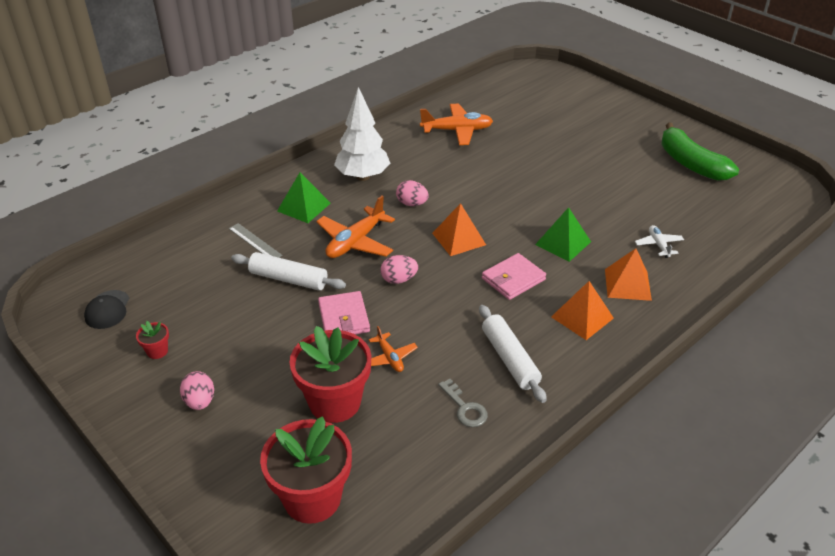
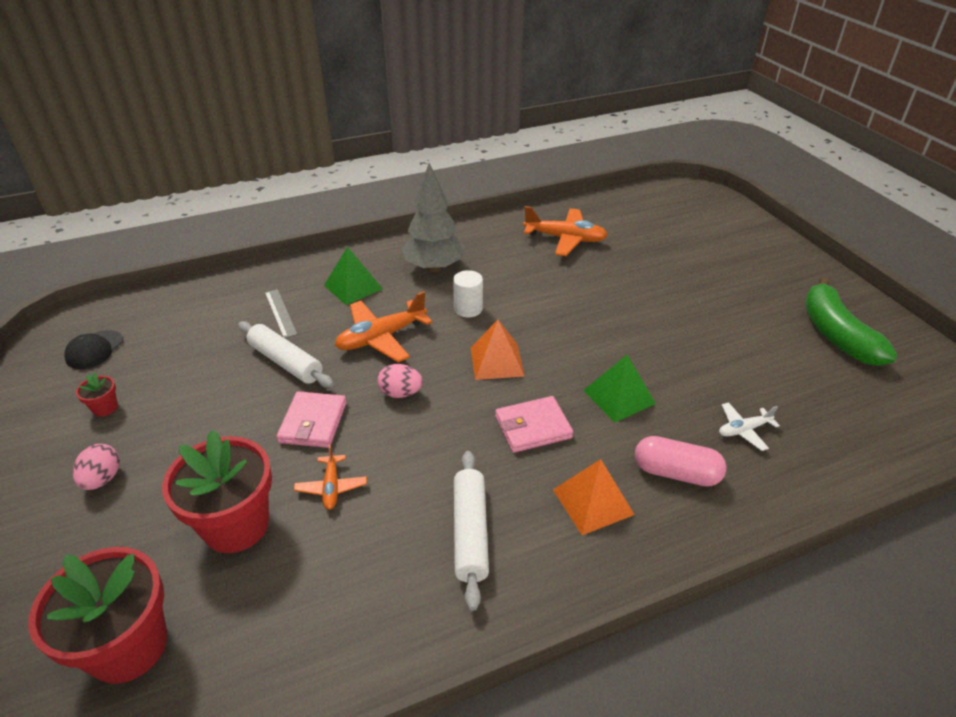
camera: 20 degrees right, 0 degrees up
white tree [334,87,390,181] -> grey tree [402,163,465,272]
pink egg [396,180,429,206] -> white cylinder [453,270,483,317]
grey key [438,379,488,427] -> none
orange pyramid [605,248,652,301] -> pink capsule [635,436,727,487]
white plane [635,225,684,258] -> white plane turned 120 degrees counterclockwise [719,402,780,451]

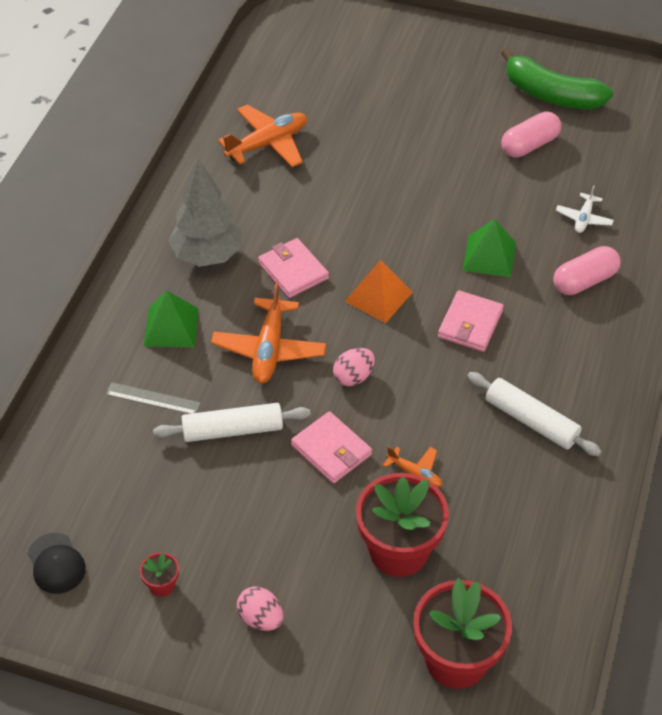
camera: 50 degrees left, 10 degrees up
white cylinder [453,270,483,317] -> pink wallet [258,238,329,298]
orange pyramid [553,459,635,535] -> none
none -> pink capsule [501,111,561,158]

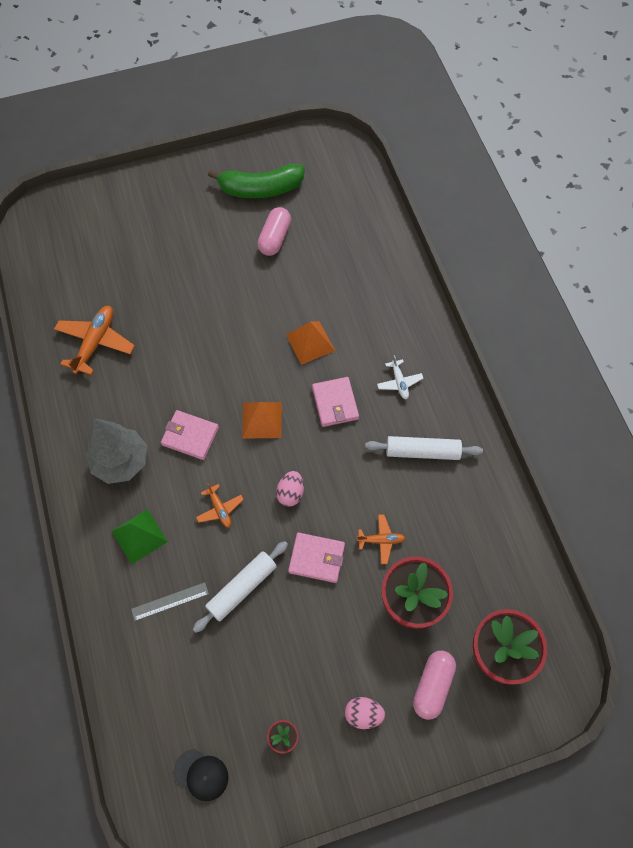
camera: 35 degrees left, 15 degrees up
orange plane [211,281,327,383] -> orange plane [196,483,244,527], size x0.55
green pyramid [463,219,516,277] -> orange pyramid [286,321,335,365]
pink capsule [553,246,621,295] -> pink capsule moved to [413,651,456,720]
white plane [556,185,614,233] -> white plane moved to [377,355,424,399]

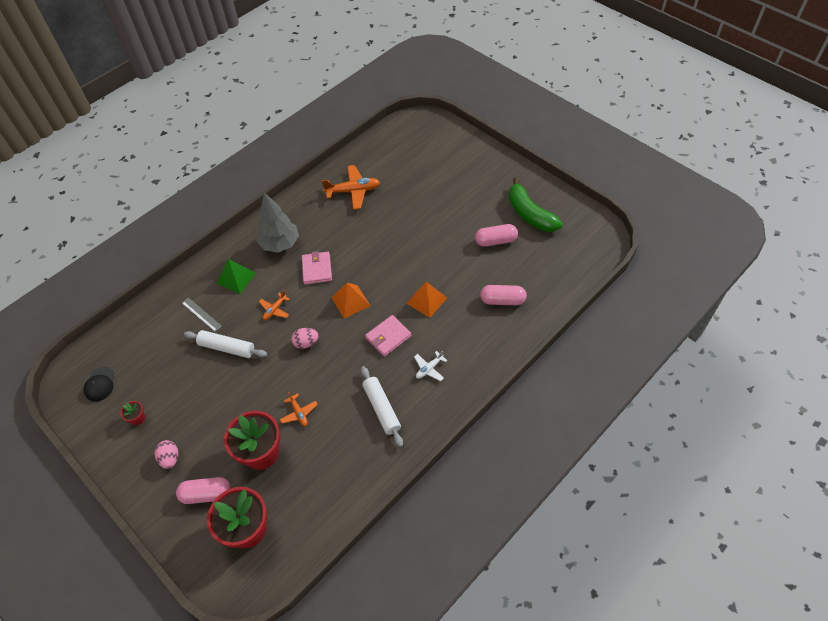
camera: 65 degrees right, 10 degrees down
pink wallet [288,533,345,583] -> none
none -> pink capsule [480,285,527,305]

